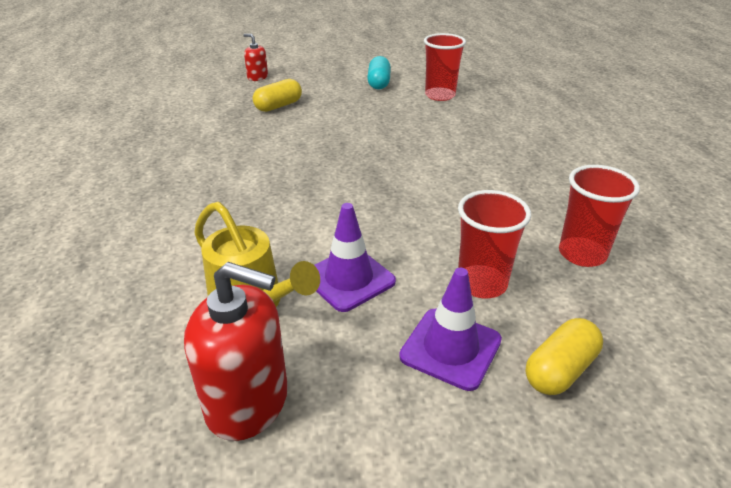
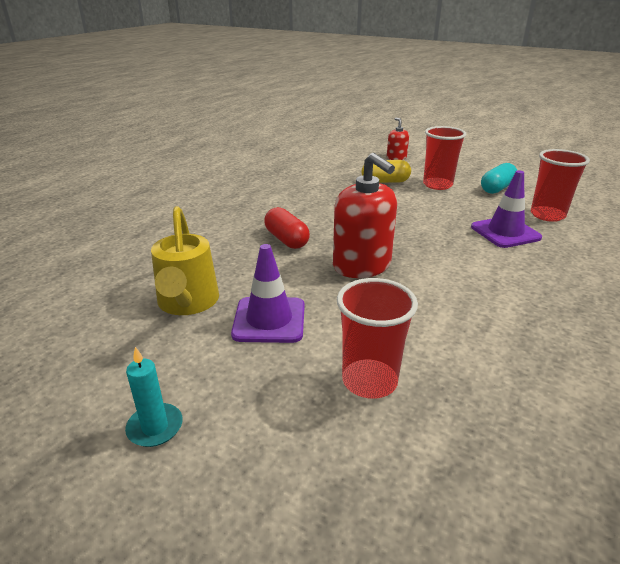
camera: 40 degrees right, 5 degrees down
red soap dispenser [184,262,288,441] -> red soap dispenser moved to [333,153,397,278]
purple traffic cone [399,268,502,391] -> purple traffic cone moved to [471,170,542,248]
yellow capsule [526,318,603,395] -> none
red cup [559,165,640,267] -> red cup moved to [423,126,467,190]
none -> turquoise candle [125,347,183,447]
none -> red capsule [264,207,310,249]

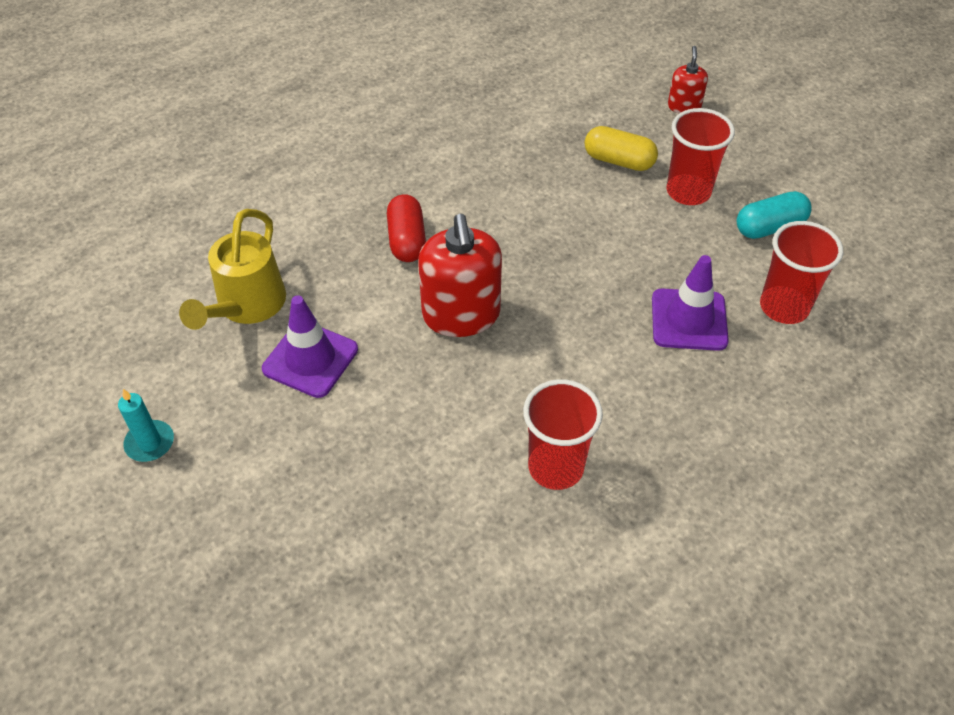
camera: 25 degrees right, 20 degrees up
red cup [337,278,418,399] -> red cup moved to [523,379,603,490]

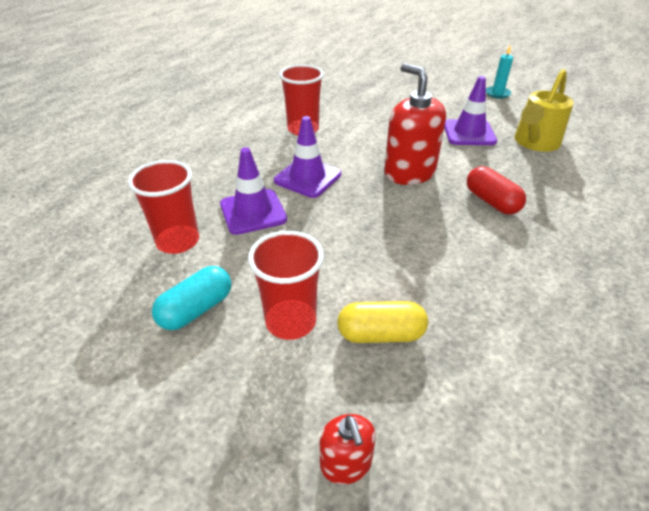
camera: 155 degrees right, 10 degrees down
yellow watering can [179,209,286,330] -> yellow watering can turned 135 degrees counterclockwise [514,69,574,152]
none -> purple traffic cone [274,116,341,198]

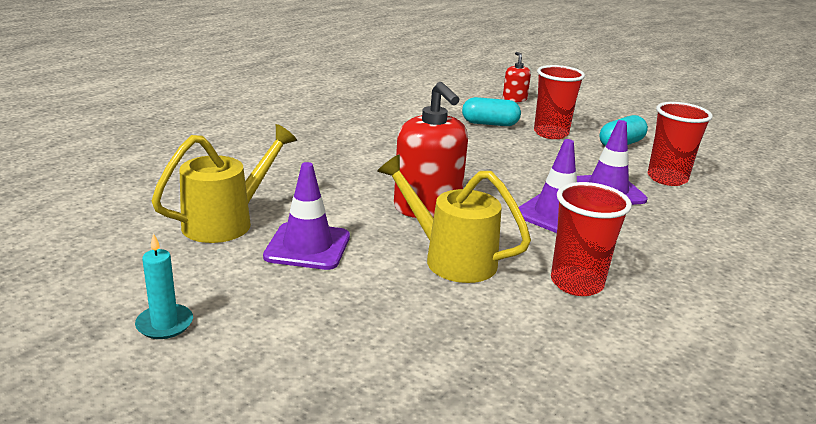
camera: 175 degrees left, 15 degrees down
yellow capsule [337,301,428,343] -> turquoise capsule [462,97,521,126]
red capsule [467,166,526,215] -> none
none -> yellow watering can [377,154,531,283]

